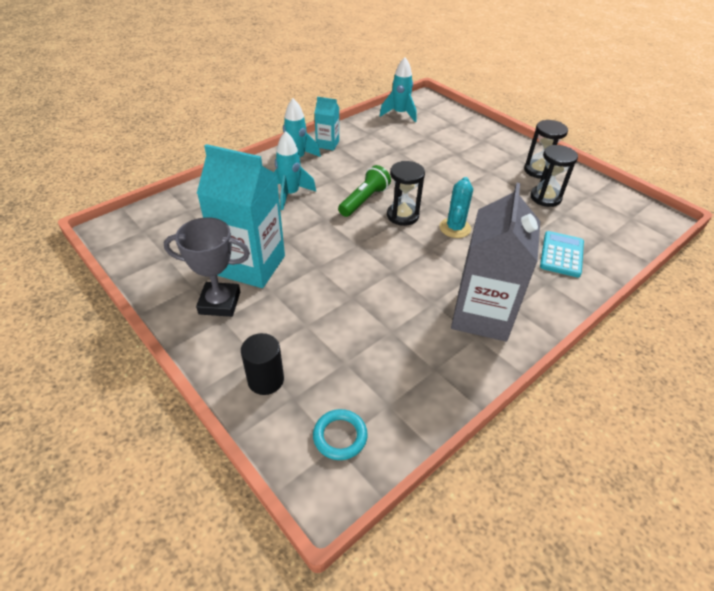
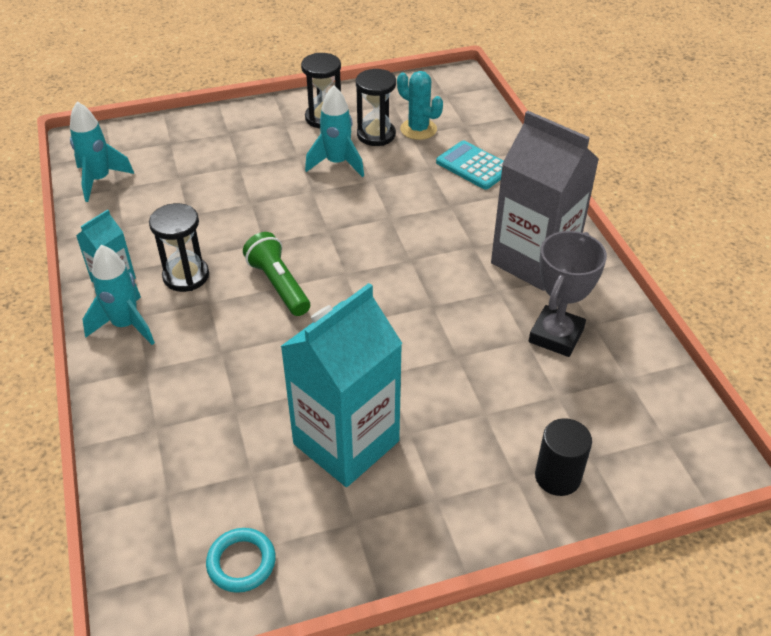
camera: 65 degrees left, 0 degrees up
grey trophy [164,217,250,317] -> grey trophy moved to [529,231,607,357]
turquoise rocket [274,131,316,210] -> turquoise rocket moved to [305,85,364,177]
turquoise ring [313,409,368,460] -> turquoise ring moved to [206,528,276,593]
black hourglass [387,161,425,226] -> black hourglass moved to [149,203,209,292]
turquoise cactus [440,177,473,238] -> turquoise cactus moved to [397,71,443,140]

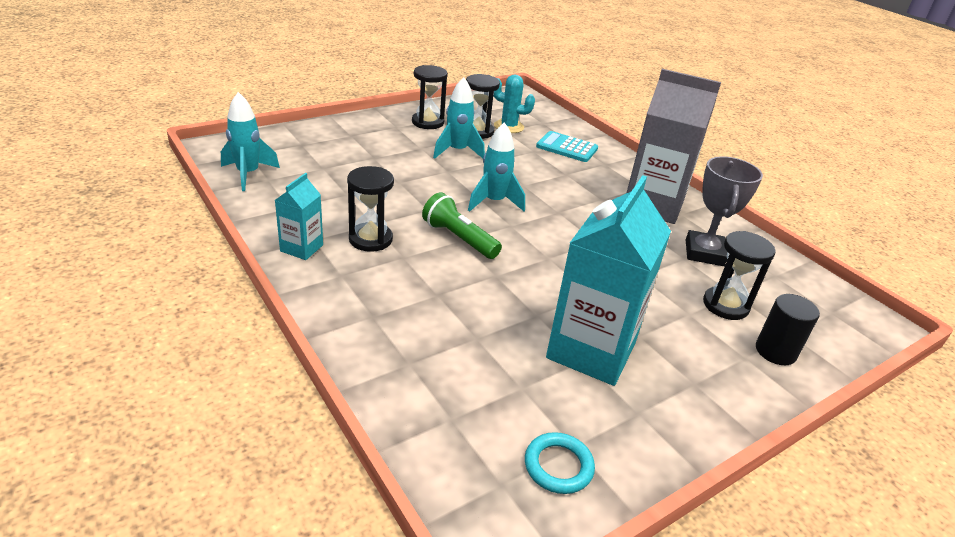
camera: 20 degrees left, 10 degrees down
turquoise rocket [82,245,155,345] -> turquoise rocket moved to [468,122,525,212]
none -> black hourglass [703,231,776,320]

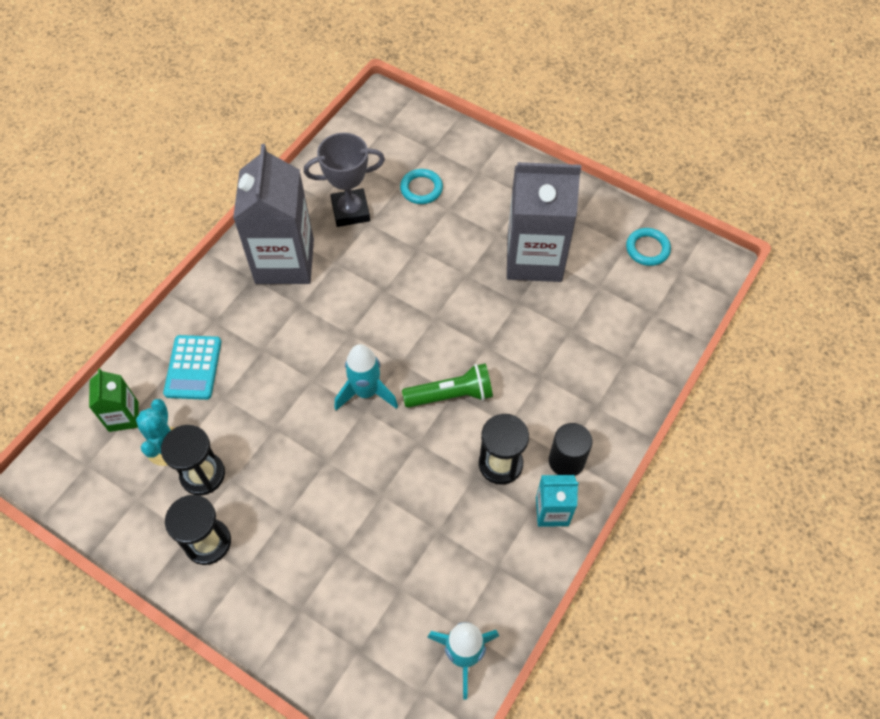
camera: 110 degrees left, 25 degrees up
green flashlight [422,192,502,259] -> green flashlight turned 120 degrees counterclockwise [402,363,493,408]
turquoise rocket [433,77,485,159] -> none
turquoise carton [546,175,671,386] -> grey carton [507,162,581,282]
black hourglass [703,231,776,320] -> turquoise ring [400,169,443,204]
black cylinder [756,294,820,365] -> black cylinder moved to [549,423,592,476]
none -> green carton [89,369,139,432]

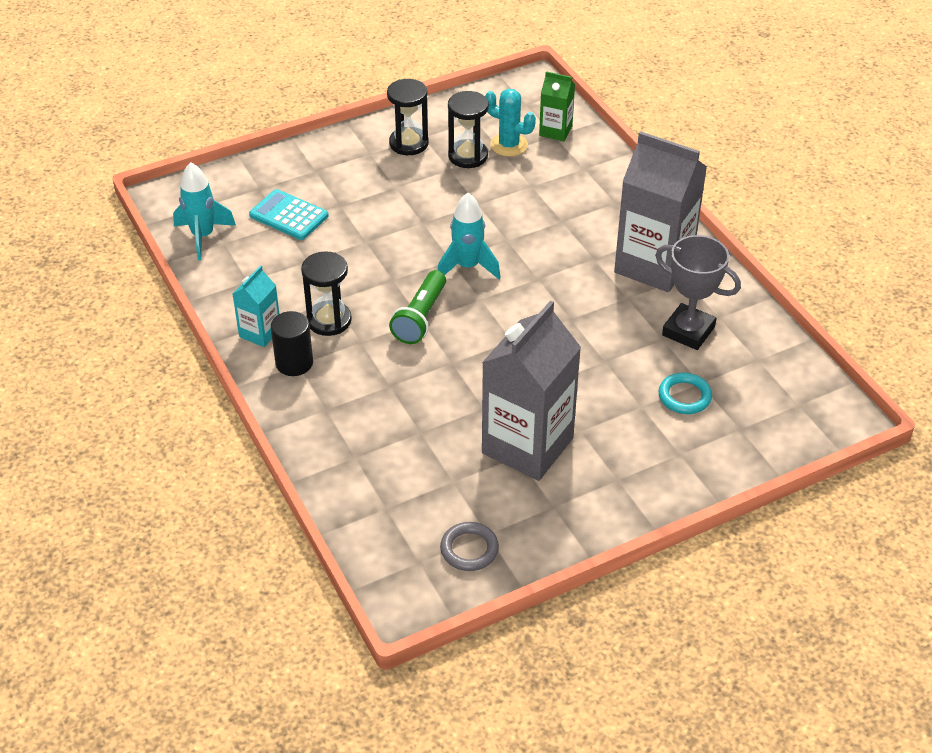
camera: 120 degrees right, 15 degrees down
turquoise calculator [163,335,221,400] -> turquoise calculator moved to [249,189,329,240]
grey trophy [304,133,385,227] -> grey trophy turned 75 degrees counterclockwise [655,235,741,350]
turquoise ring [626,228,671,266] -> grey ring [440,522,499,571]

